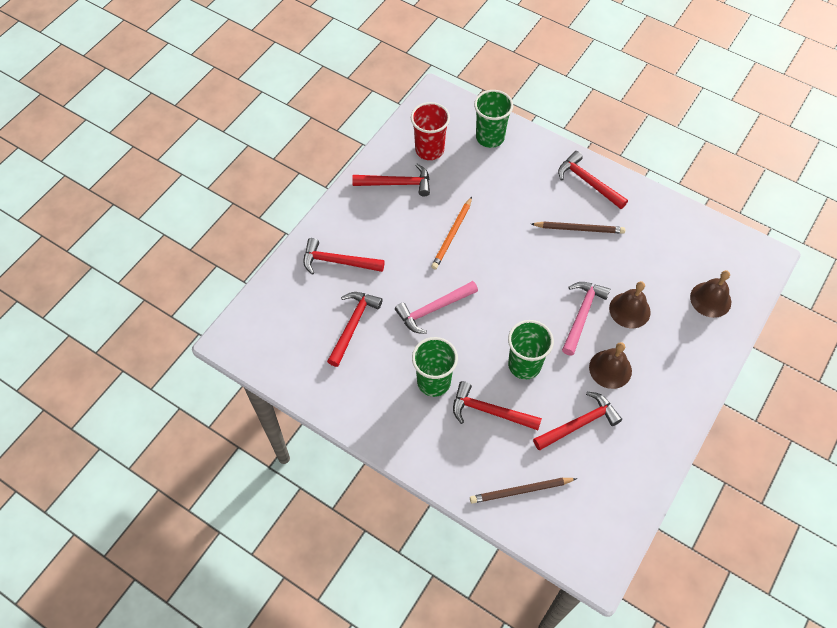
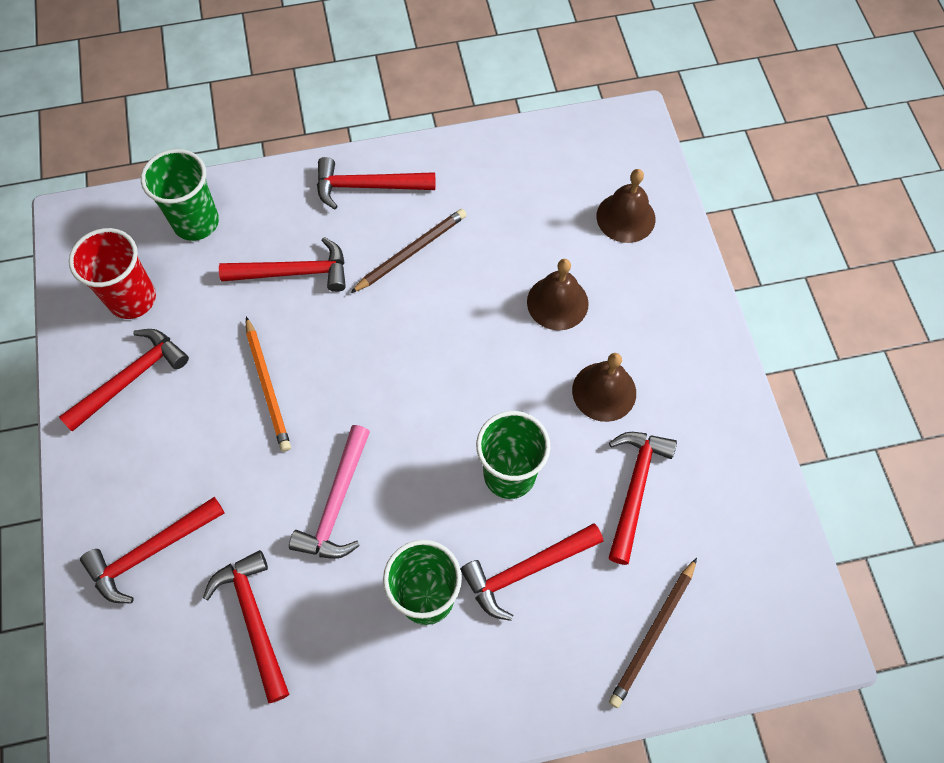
camera: 45 degrees left, 5 degrees up
pink hammer [562,282,610,355] -> none
none -> red hammer [219,237,346,292]

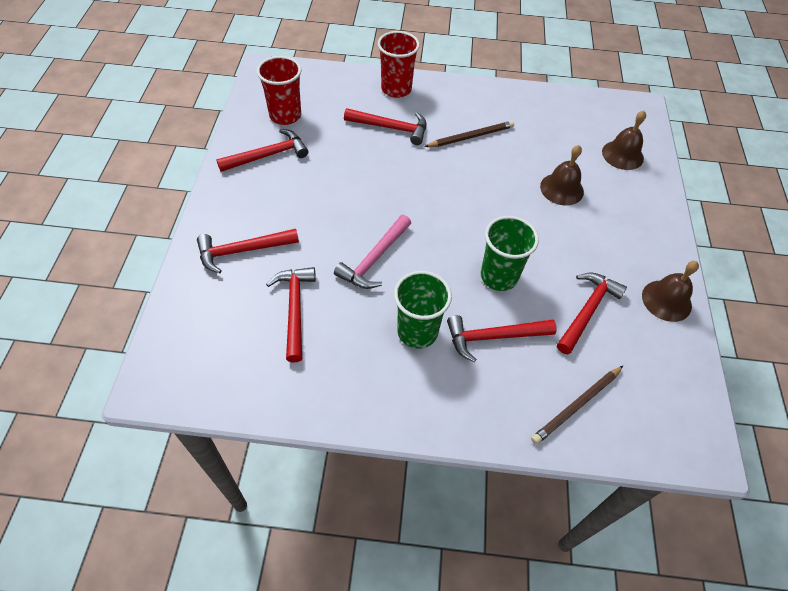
camera: 15 degrees right, 10 degrees down
green cup [141,149,219,241] -> none
orange pencil [246,317,291,452] -> none
red hammer [317,157,435,209] -> none
brown bell [572,353,636,422] -> brown bell moved to [642,261,699,322]
none -> red cup [378,31,420,98]

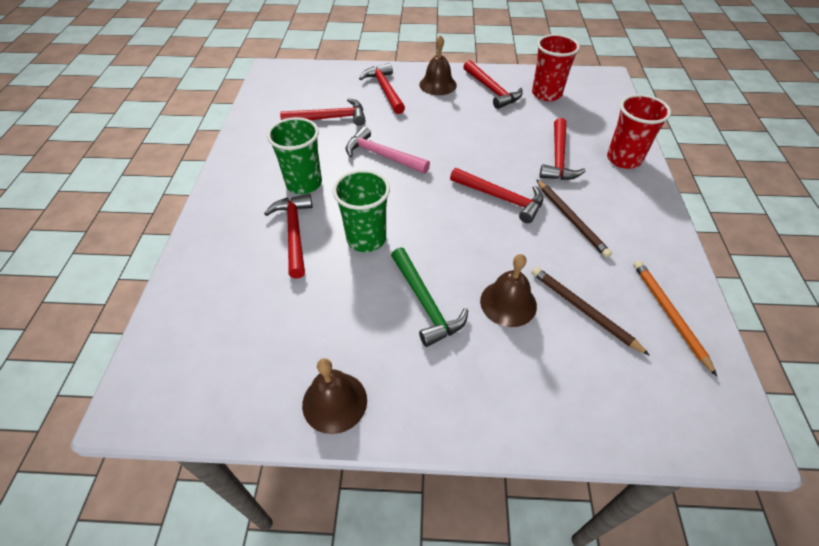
camera: 90 degrees right, 5 degrees down
brown pencil [531,366,623,445] -> brown pencil moved to [532,267,650,356]
red hammer [557,272,627,354] -> red hammer moved to [450,168,543,223]
brown bell [602,110,646,170] -> brown bell moved to [419,35,457,95]
none -> green hammer [391,247,468,347]
none -> orange pencil [634,261,717,376]

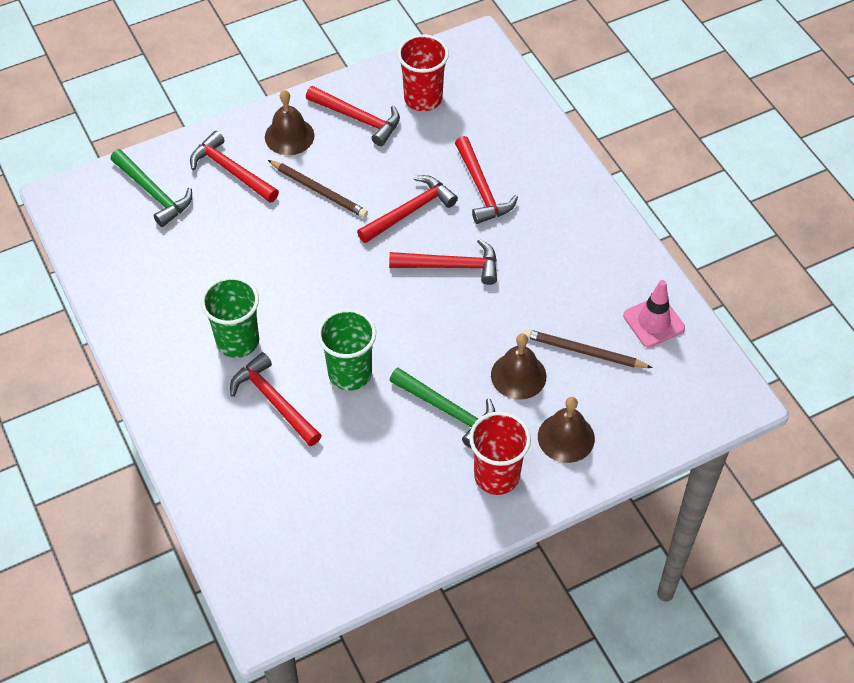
camera: 30 degrees left, 5 degrees up
red hammer [280,98,365,126] -> red hammer moved to [357,175,458,243]
brown bell [302,358,367,434] -> brown bell moved to [538,397,595,463]
pink hammer [345,126,430,174] -> none
brown pencil [536,179,612,258] -> brown pencil moved to [268,160,368,218]
red cup [607,94,671,169] -> red cup moved to [469,412,531,495]
orange pencil [634,261,717,376] -> pink traffic cone [623,280,685,347]
none -> green hammer [110,149,192,227]

